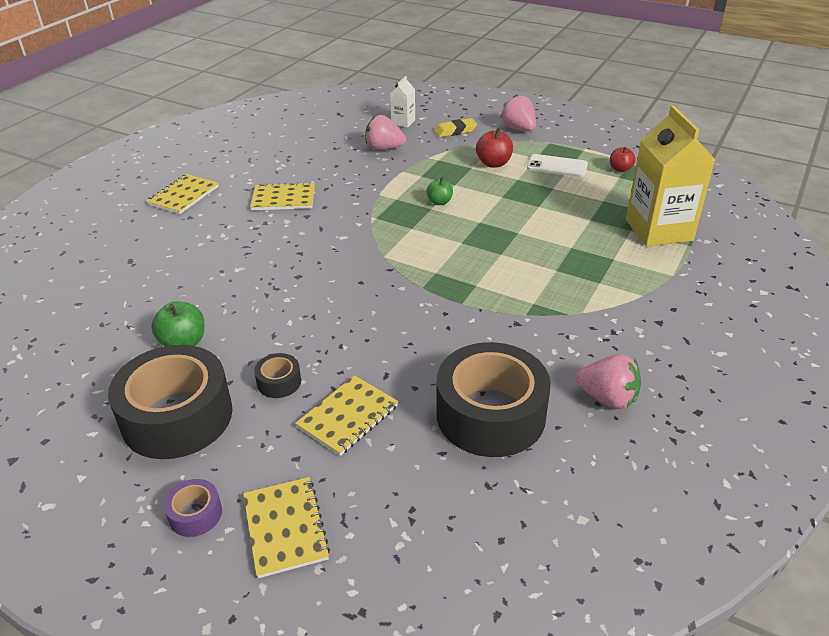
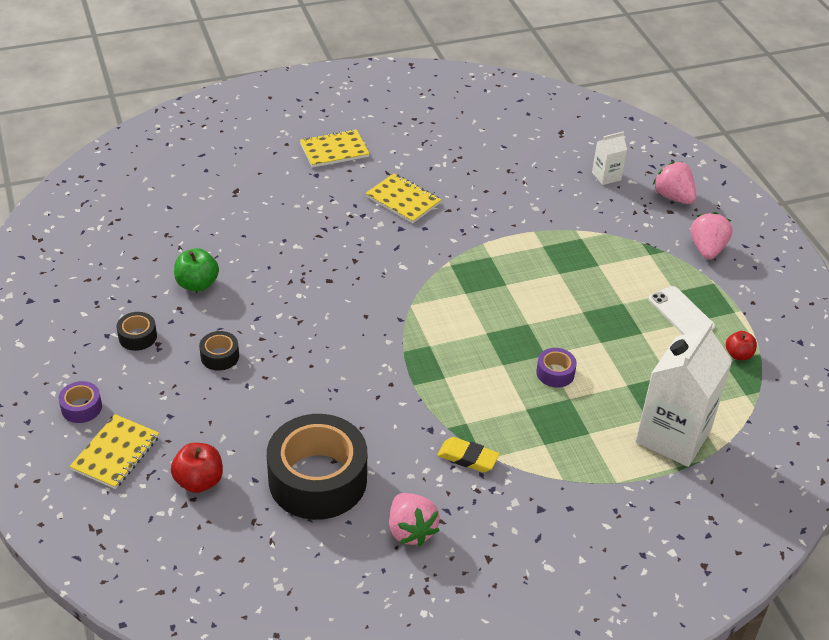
camera: 40 degrees right, 5 degrees up
black tape [108,345,232,459] -> black tape [117,312,157,351], size x0.42
yellow notebook [295,375,398,456] -> none
pink strawberry [365,115,406,150] -> pink strawberry moved to [653,161,696,204]
green apple [426,177,453,205] -> none
yellow eraser [434,118,477,137] -> yellow eraser moved to [437,437,500,472]
red apple [476,128,513,168] -> red apple moved to [171,443,223,493]
yellow carton [626,106,715,247] -> white carton [635,320,732,467]
none -> purple tape [536,348,577,388]

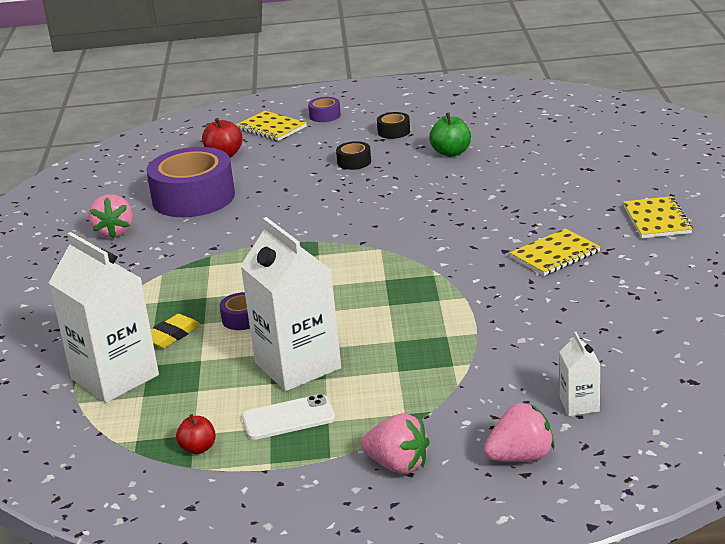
camera: 110 degrees right, 15 degrees down
black tape [267,414,367,520] -> purple tape [146,147,235,217]
pink strawberry [389,493,440,547] -> pink strawberry turned 90 degrees counterclockwise [89,194,133,239]
yellow eraser [437,437,500,472] -> yellow eraser moved to [151,314,201,349]
none -> white carton [241,217,341,391]

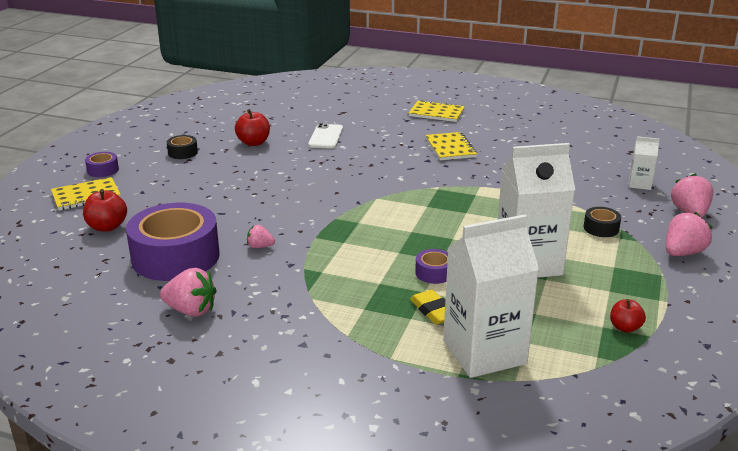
camera: 70 degrees left, 0 degrees up
white phone [242,394,335,440] -> white phone moved to [308,123,343,149]
black tape [336,141,371,170] -> black tape moved to [584,207,621,237]
green apple [429,112,471,157] -> red apple [235,109,270,146]
none -> pink strawberry [247,225,275,248]

